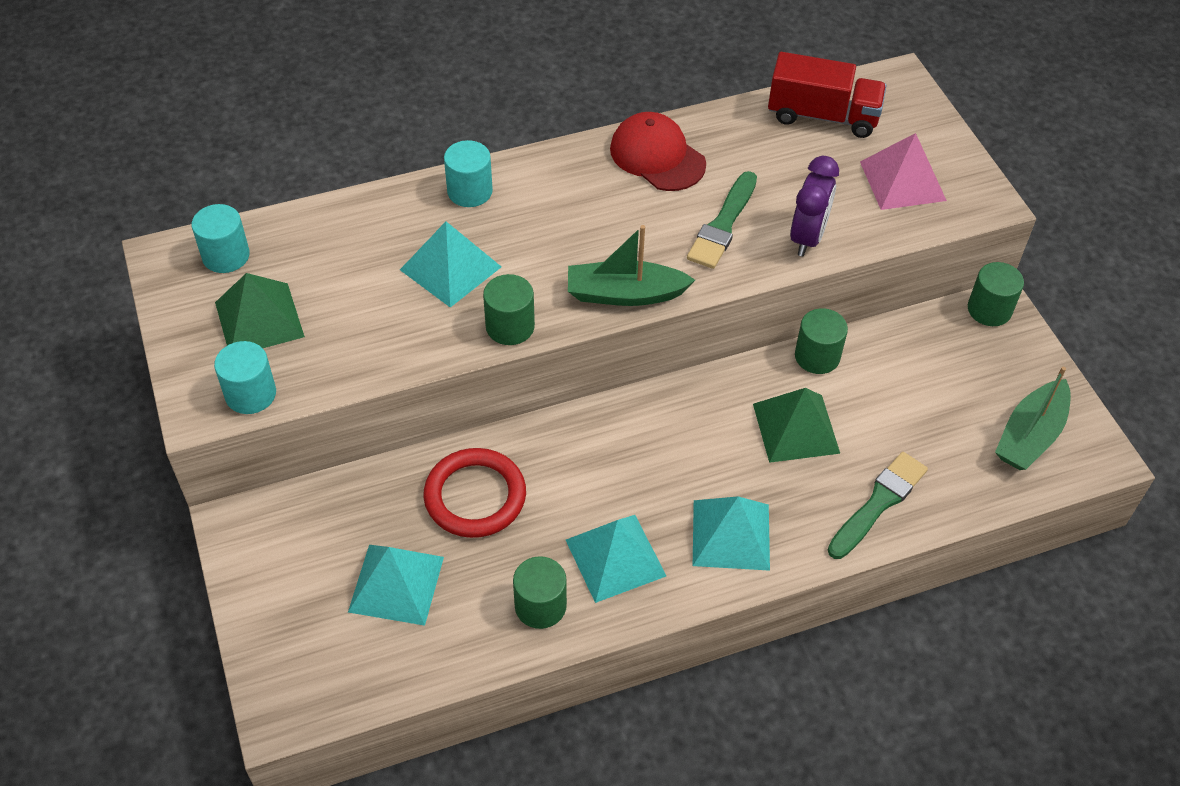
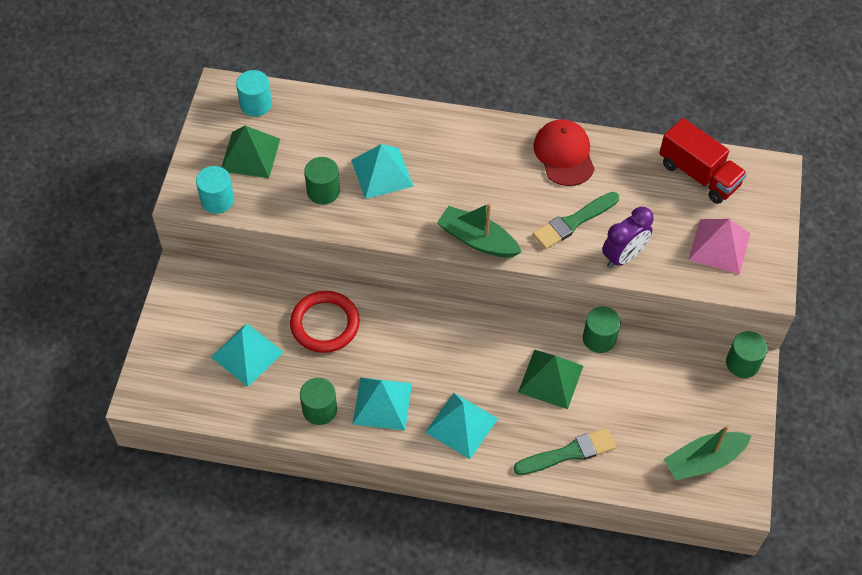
camera: 30 degrees right, 5 degrees up
turquoise cylinder [444,140,493,207] -> none
green cylinder [483,274,535,345] -> green cylinder moved to [304,157,340,204]

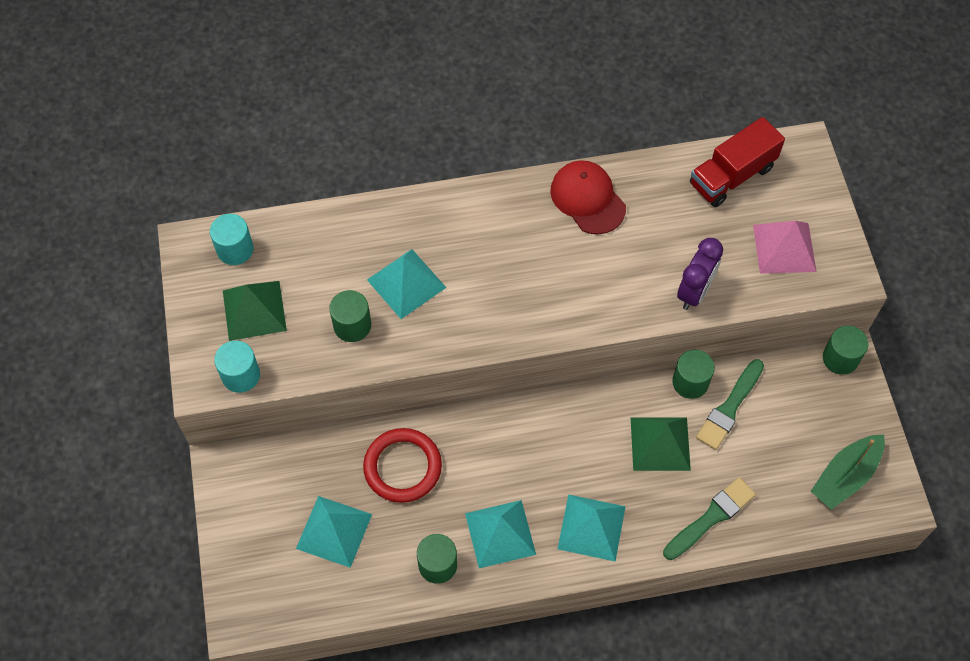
camera: 20 degrees left, 5 degrees up
green boat [437,203,522,257] -> none
green brush [533,192,619,249] -> green brush moved to [696,359,764,450]
red truck [659,118,747,204] -> red truck turned 120 degrees clockwise [690,117,785,207]

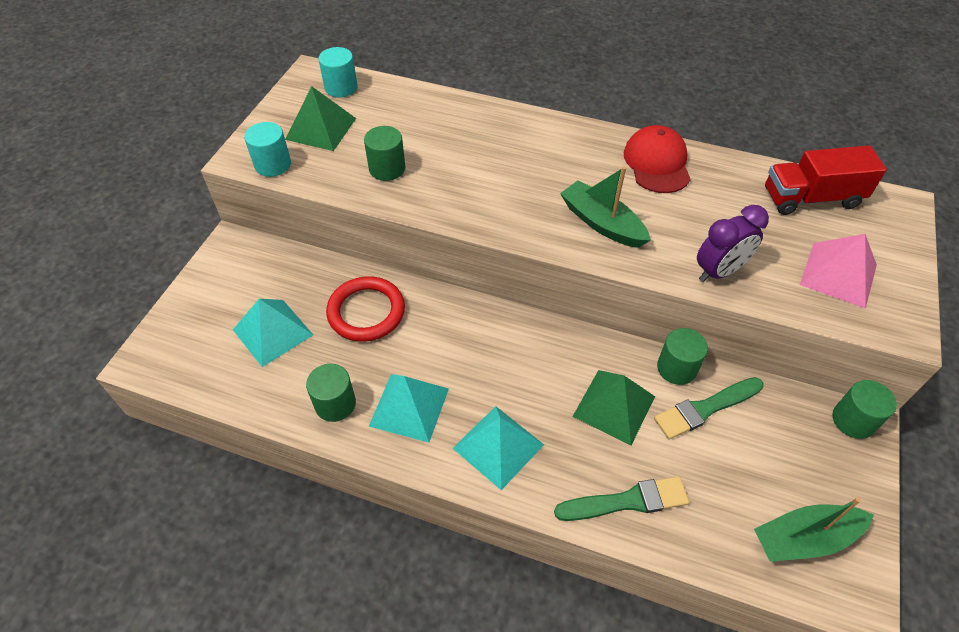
camera: 30 degrees right, 10 degrees down
turquoise pyramid [367,249,447,319] -> none
none -> green boat [560,166,651,248]

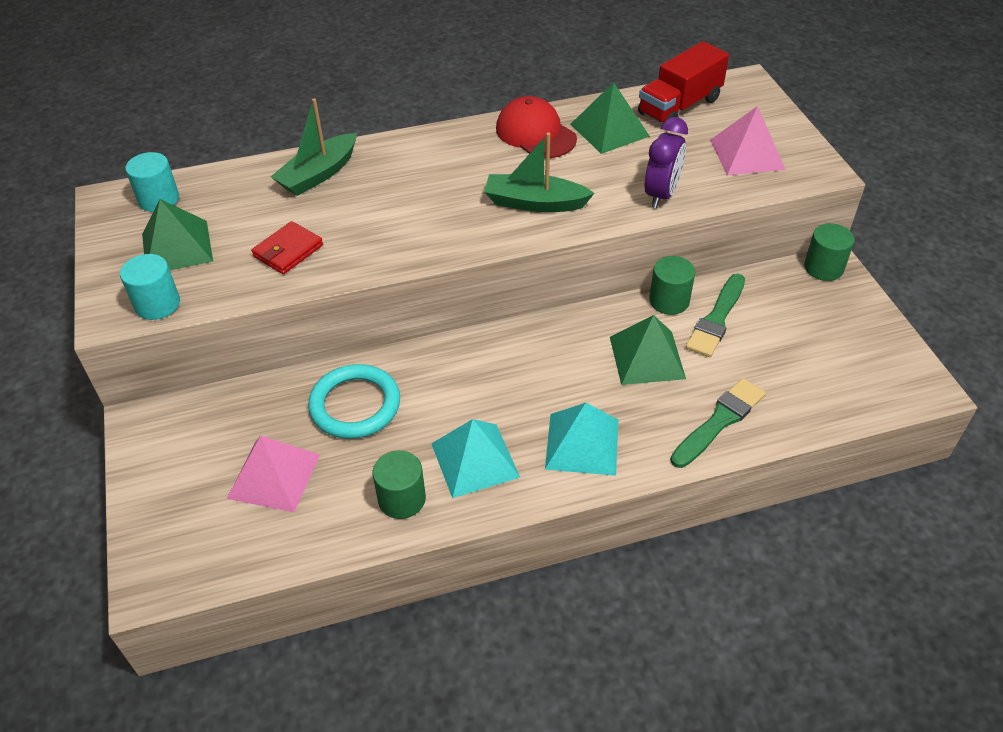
camera: 35 degrees left, 5 degrees down
turquoise pyramid [233,299,313,367] -> pink pyramid [227,436,320,512]
red ring [326,276,405,342] -> turquoise ring [308,364,400,439]
green cylinder [364,126,405,181] -> red wallet [251,221,323,274]
green boat [754,497,874,562] -> green boat moved to [271,98,357,196]
none -> green pyramid [570,82,650,154]

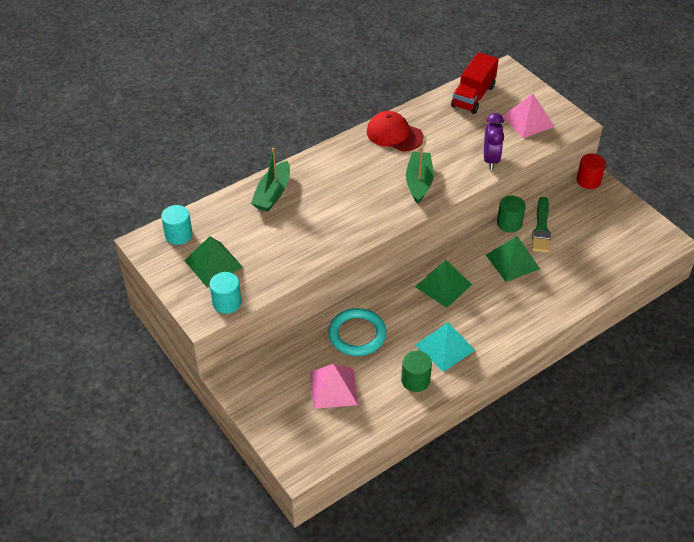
camera: 20 degrees left, 0 degrees up
red wallet [251,221,323,274] -> none
green boat [484,133,595,212] -> green boat turned 105 degrees clockwise [406,147,434,204]
turquoise pyramid [545,403,618,476] -> none
green pyramid [570,82,650,154] -> green pyramid moved to [415,260,472,308]
green brush [670,378,766,468] -> none
green cylinder [804,224,855,281] -> red cylinder [577,154,606,189]

